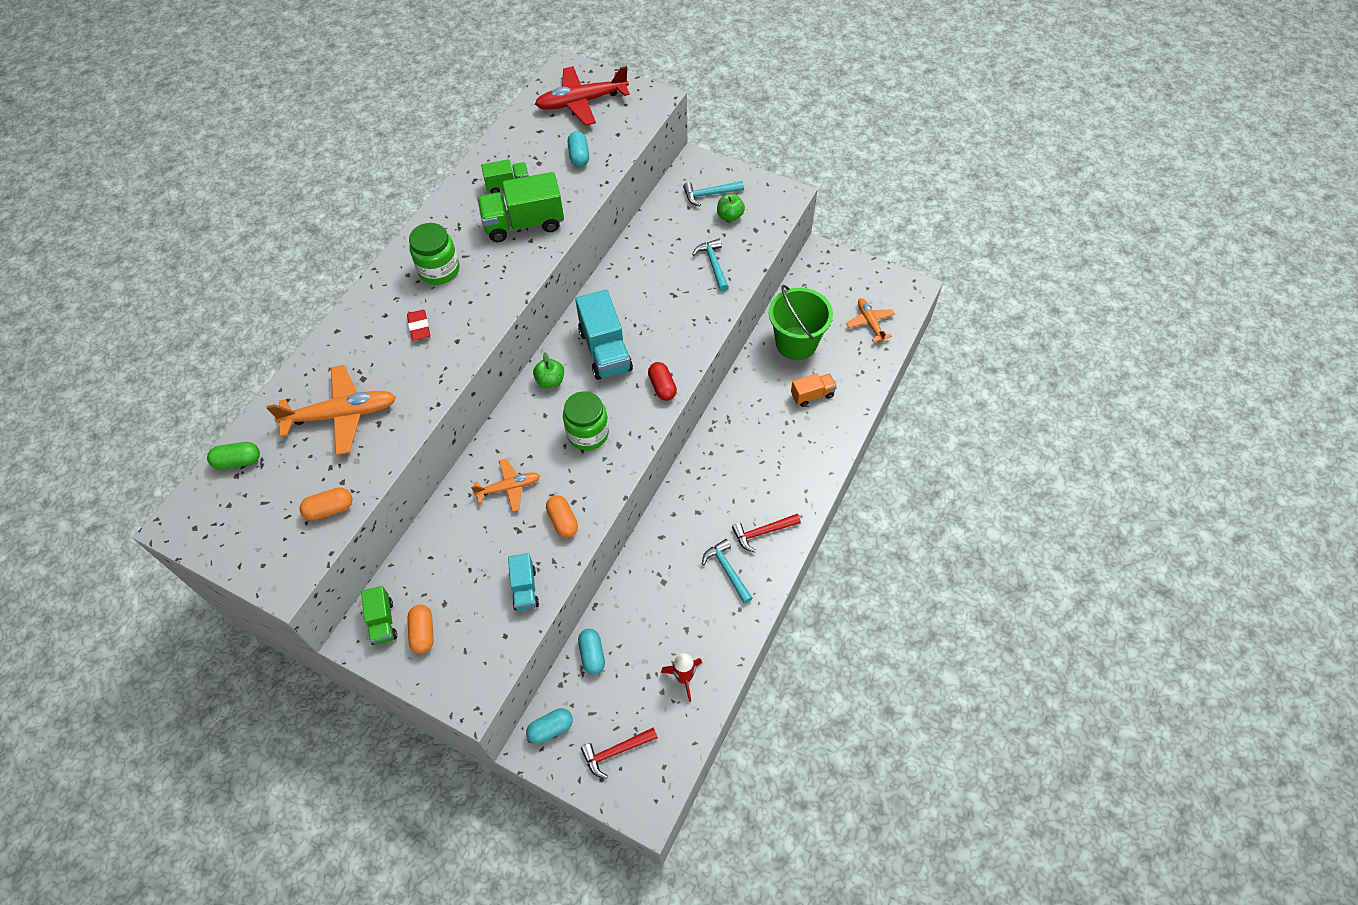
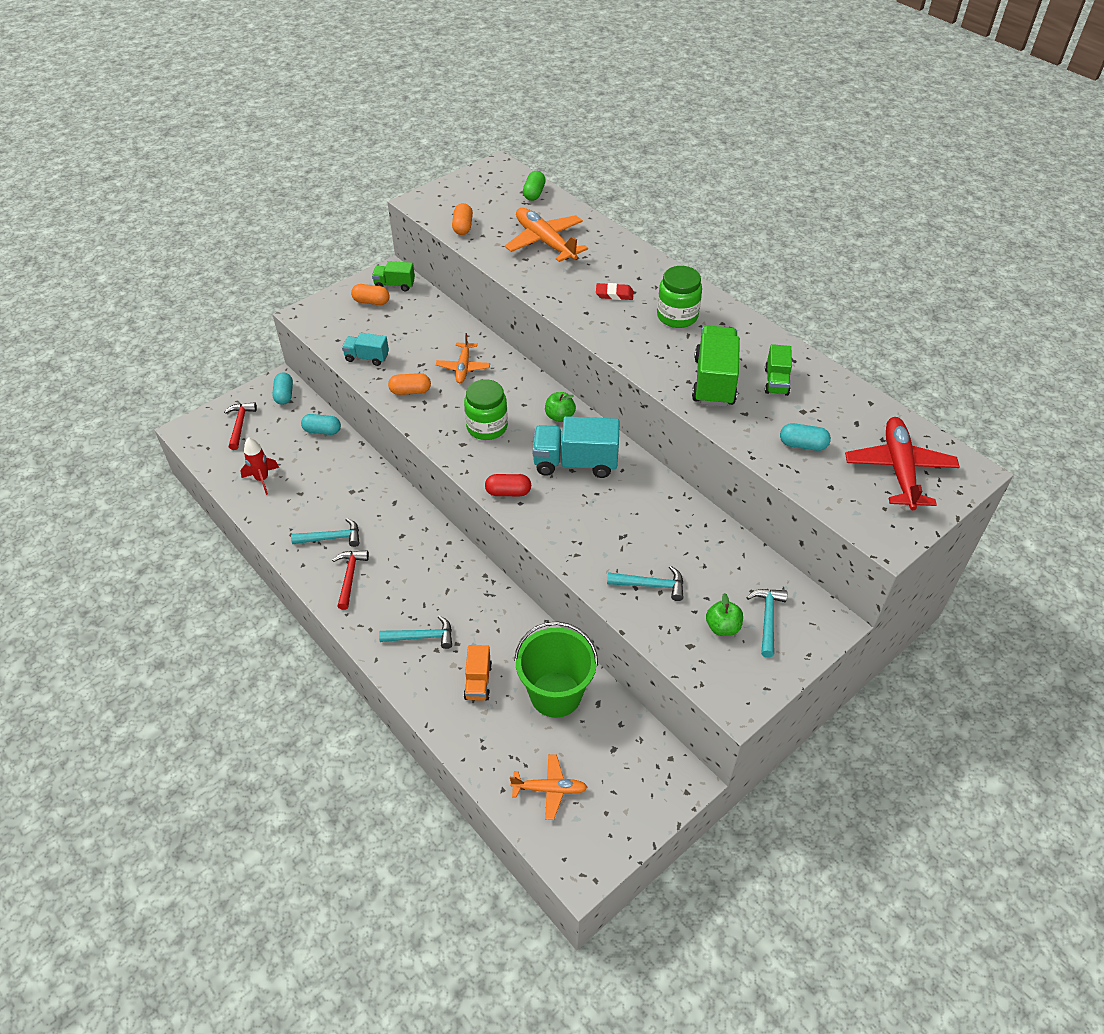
camera: 110 degrees right, 10 degrees down
orange plane [266,365,396,455] -> orange plane turned 135 degrees clockwise [505,208,588,262]
none -> turquoise hammer [379,615,452,649]

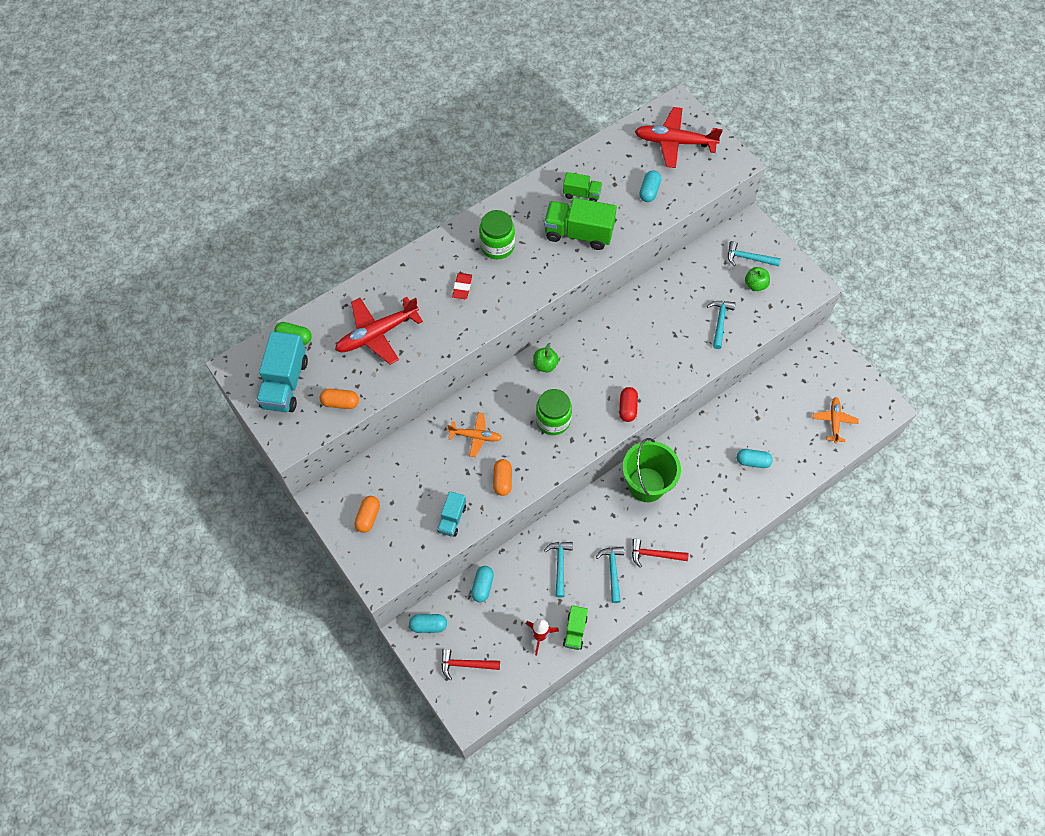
camera: 85 degrees left, 15 degrees up
green truck [372,261,415,291] -> green truck moved to [563,605,588,650]
turquoise hammer [379,615,452,649] -> turquoise hammer moved to [544,542,573,598]
orange truck [464,645,492,701] -> turquoise capsule [737,449,773,468]
orange plane [505,208,588,262] -> red plane [335,297,423,364]
green bucket [514,621,598,718] -> green bucket moved to [623,438,681,502]
turquoise truck [533,416,619,478] -> turquoise truck moved to [256,331,308,412]

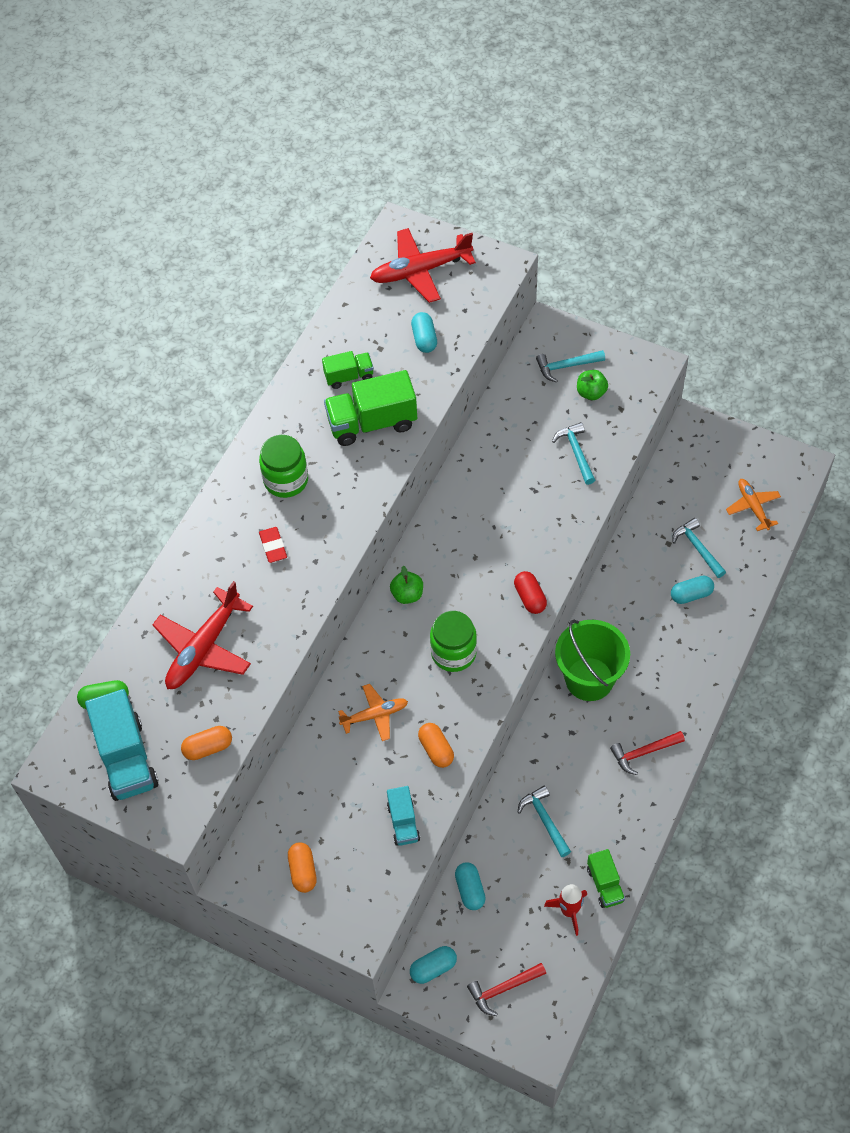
camera: 25 degrees left, 5 degrees down
turquoise hammer [596,546,624,603] -> turquoise hammer moved to [672,518,726,578]

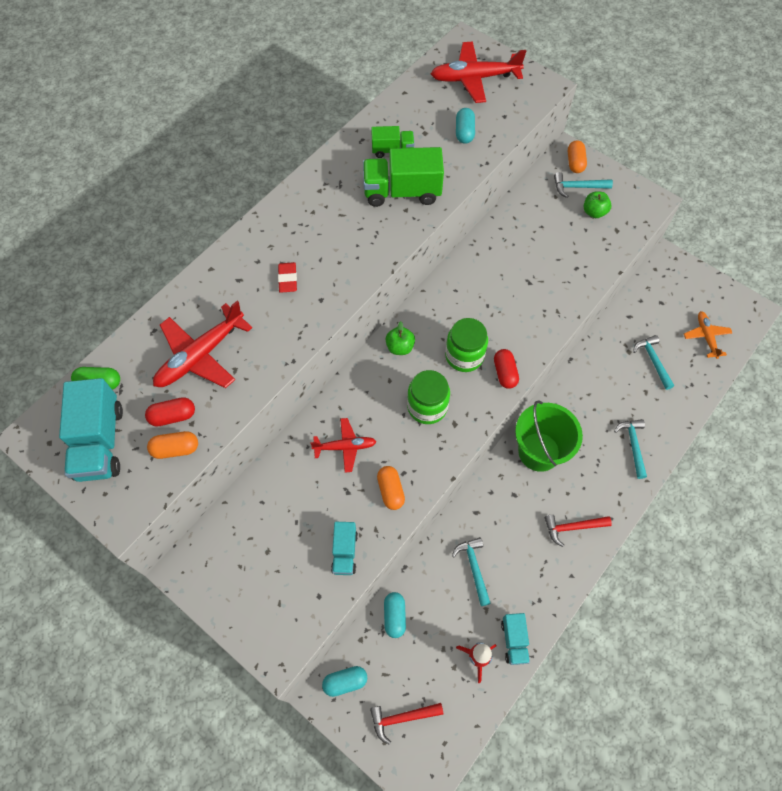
camera: 10 degrees right, 5 degrees up
green jar [259,435,308,498] -> green jar moved to [445,318,488,372]
orange capsule [288,842,317,893] -> orange capsule moved to [568,140,587,173]
orange plane [338,684,408,741] -> red plane [310,418,377,473]
turquoise hammer [552,422,595,485] -> turquoise hammer moved to [614,419,647,479]
green truck [587,849,625,908] -> turquoise truck [501,613,530,665]
turquoise capsule [671,575,714,604] -> none
none -> red capsule [145,397,195,427]

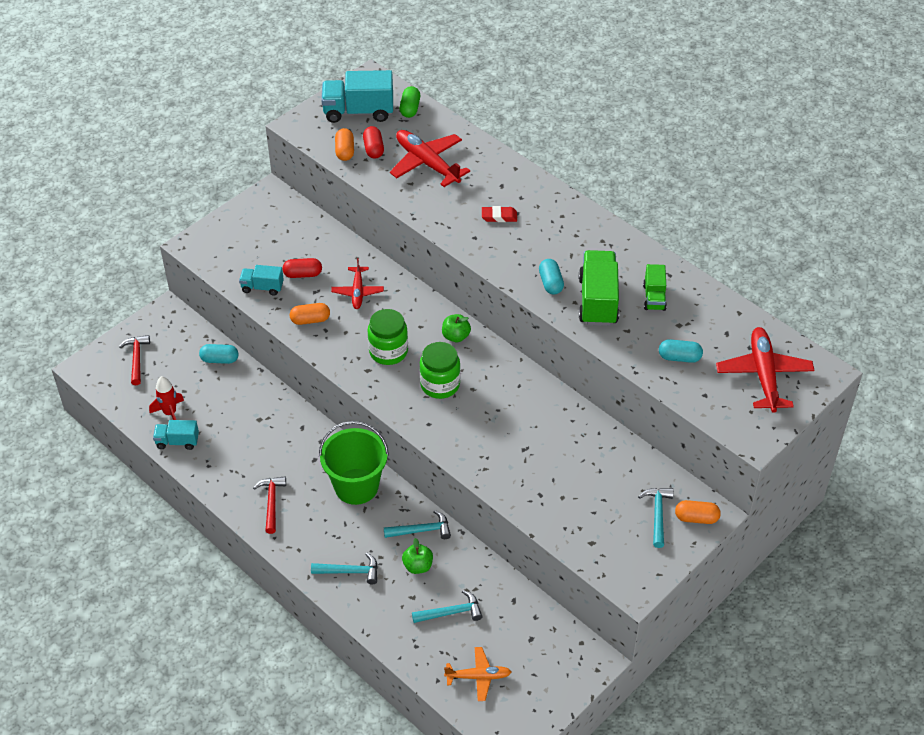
camera: 95 degrees right, 15 degrees down
turquoise capsule [322,666,367,697] -> turquoise capsule moved to [539,259,564,294]
turquoise hammer [452,537,491,606] -> turquoise hammer moved to [384,510,451,539]
red capsule [494,349,519,389] -> red capsule moved to [282,258,322,278]
green apple [584,191,611,218] -> green apple moved to [402,538,433,574]

